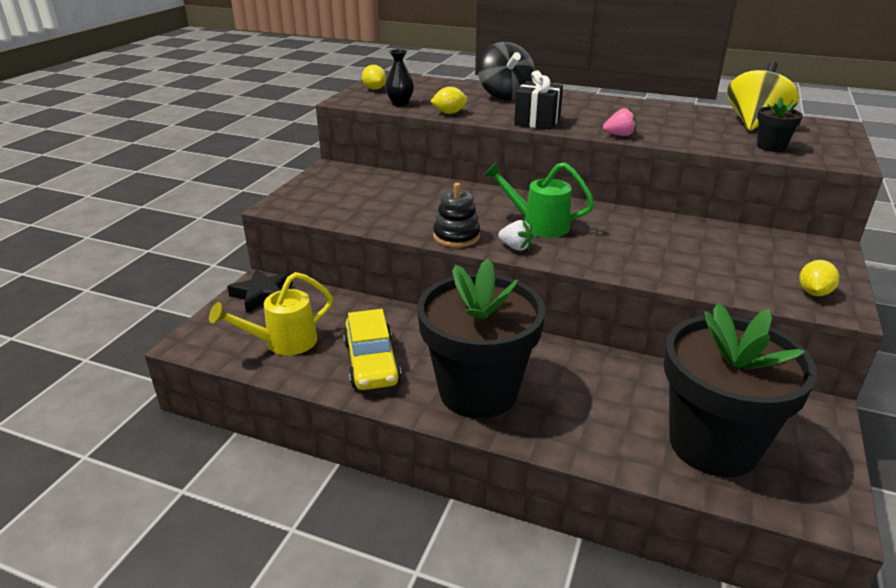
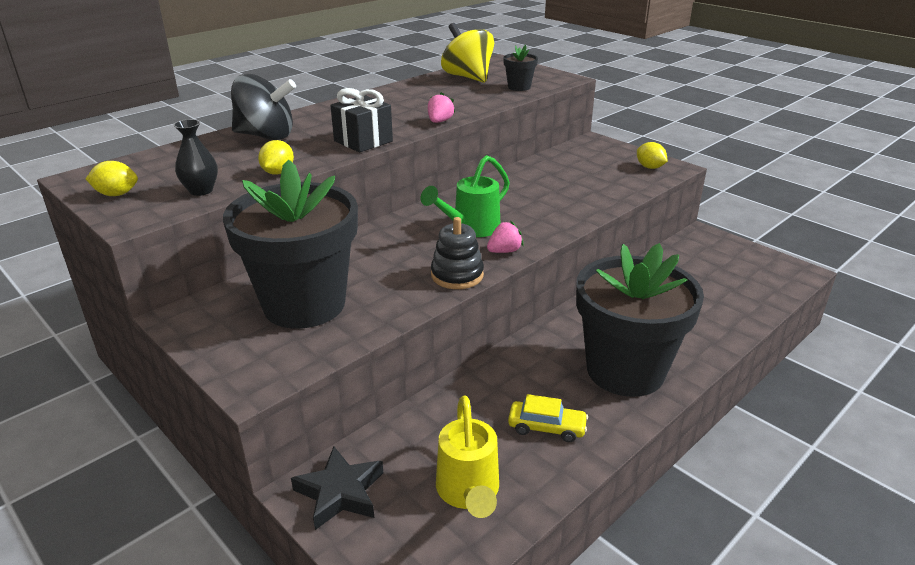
camera: 65 degrees left, 0 degrees up
yellow car [343,309,401,390] -> yellow car [508,394,588,442], size x0.62
white strawberry [498,220,534,251] -> pink strawberry [487,221,524,253]
black flower pot [664,303,817,477] -> black flower pot moved to [223,160,358,329]

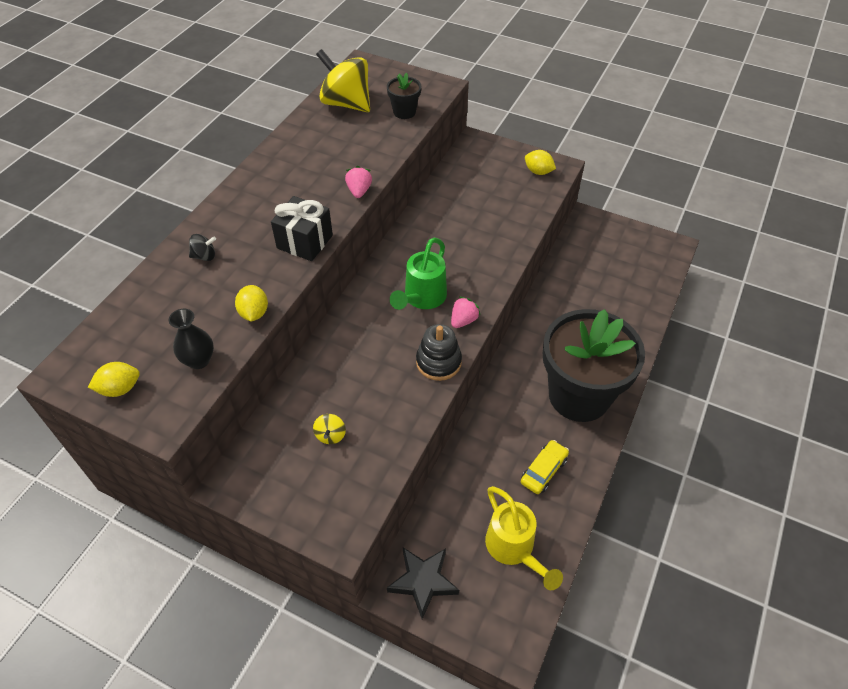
camera: 20 degrees left, 20 degrees up
black flower pot [223,160,358,329] -> yellow spinning top [313,414,346,444]
black spinning top [231,74,296,140] -> black spinning top [189,234,216,261], size x0.42
yellow car [508,394,588,442] -> yellow car turned 45 degrees counterclockwise [521,440,569,494]

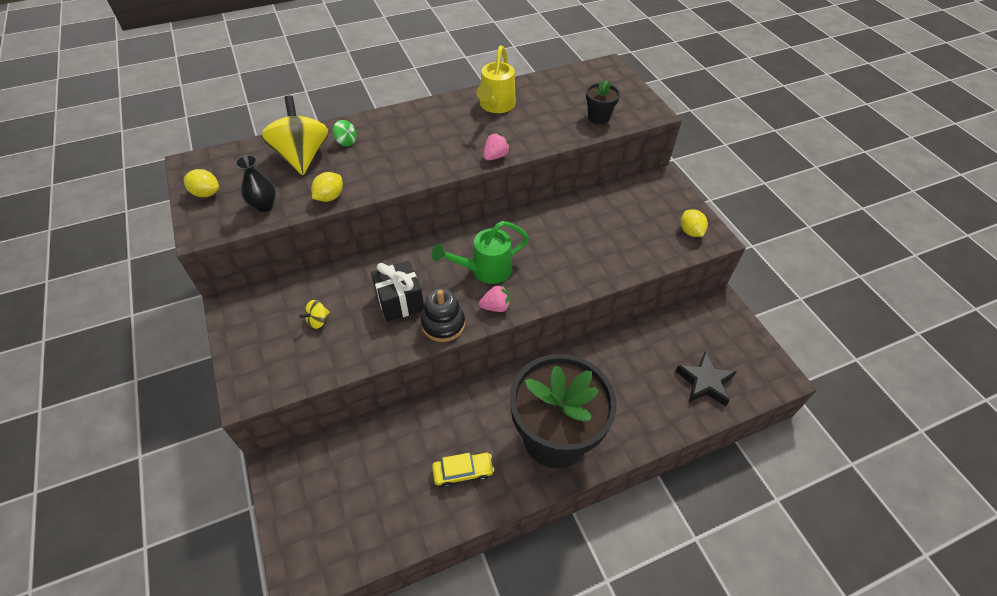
camera: 40 degrees right, 0 degrees up
black spinning top [189,234,216,261] -> green spinning top [333,120,357,146]
black gift [271,196,333,261] -> black gift moved to [371,261,424,322]
yellow spinning top [316,49,370,112] -> yellow spinning top moved to [261,96,329,175]
black star [387,548,459,619] -> black star moved to [676,351,736,406]
yellow watering can [485,486,563,590] -> yellow watering can moved to [477,45,516,113]

